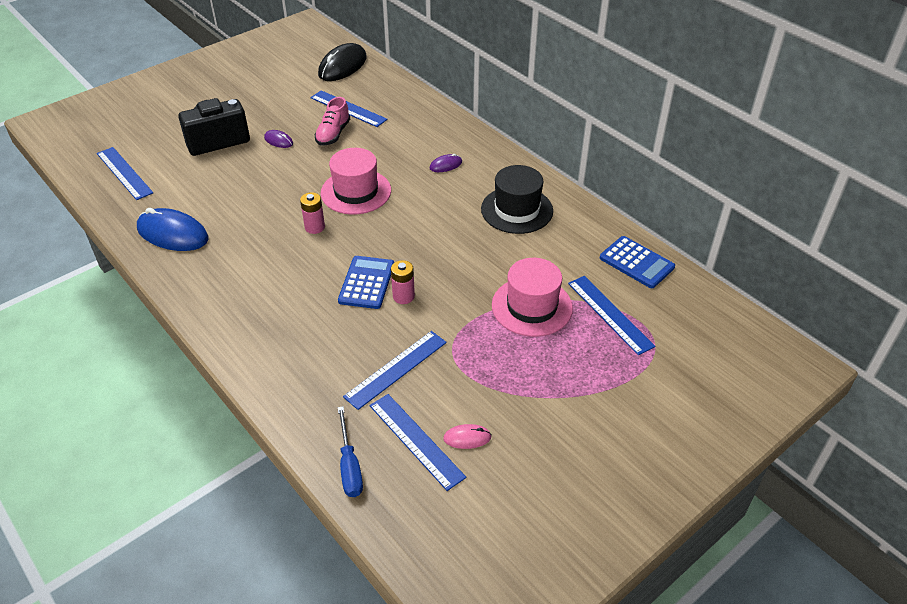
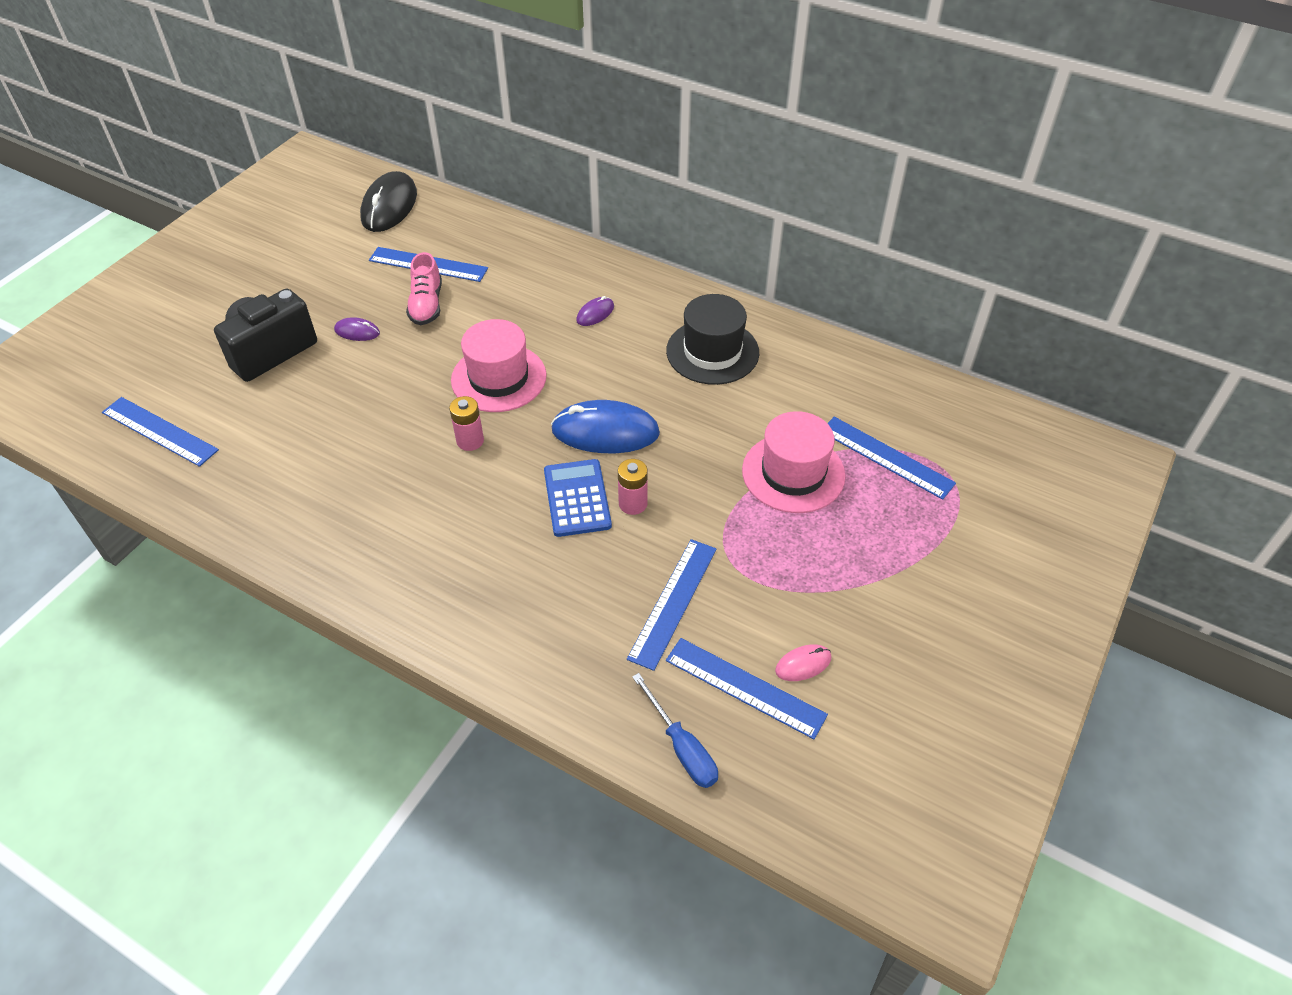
camera: 20 degrees left, 5 degrees up
blue mouse [137,208,209,251] -> blue mouse moved to [551,400,660,453]
blue calculator [600,236,675,288] -> none

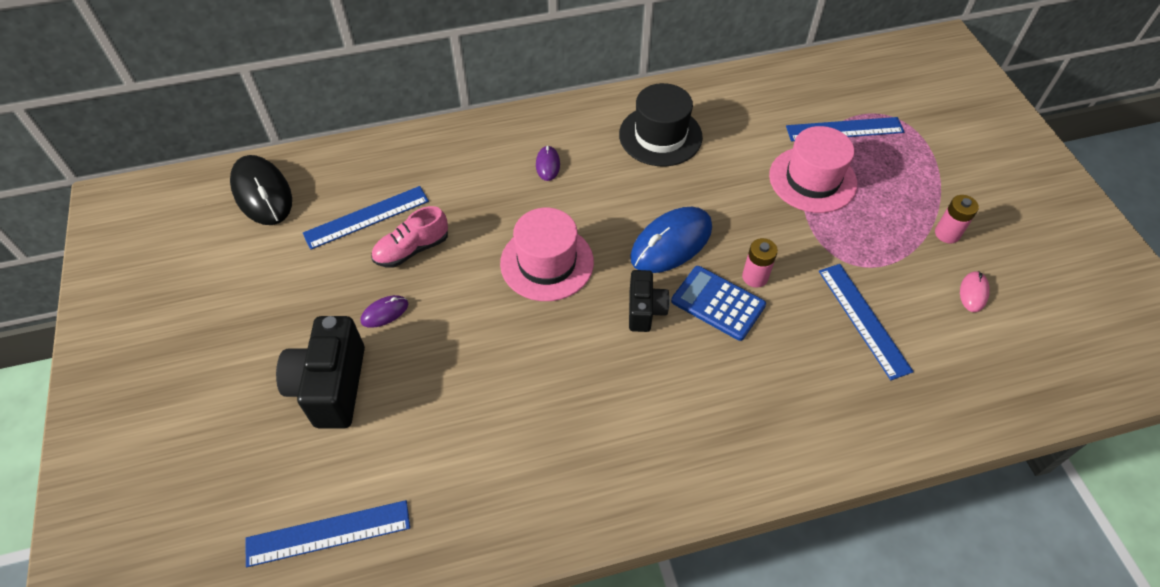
camera: 45 degrees left, 5 degrees up
pink shoe [406,252,442,325] -> pink shoe turned 105 degrees clockwise [372,206,448,267]
pink battery [449,396,484,451] -> pink battery moved to [935,195,979,243]
blue screwdriver [632,673,718,788] -> none
blue ruler [666,638,828,739] -> none
none -> black camera [629,270,670,332]

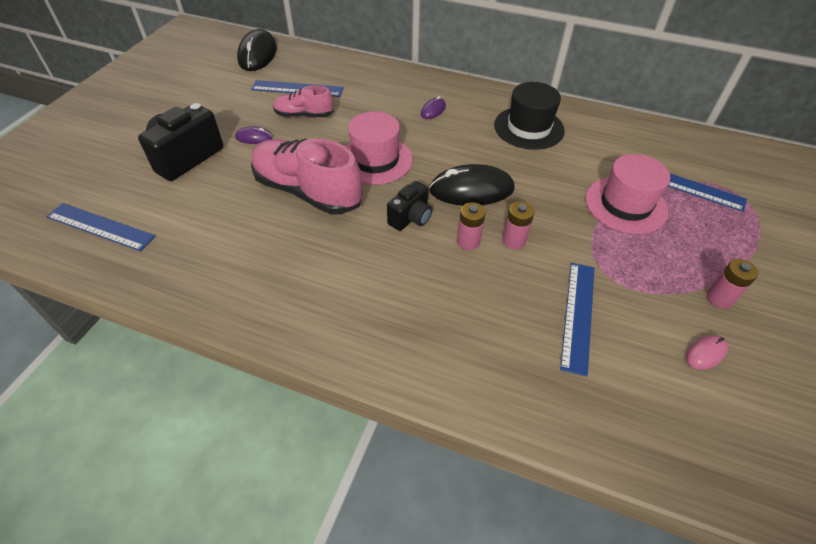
camera: 35 degrees right, 5 degrees down
blue mouse [630,207,712,273] -> black mouse [429,164,514,206]
blue calculator [671,266,766,341] -> pink battery [457,202,486,250]
none -> pink shoe [251,138,363,215]

